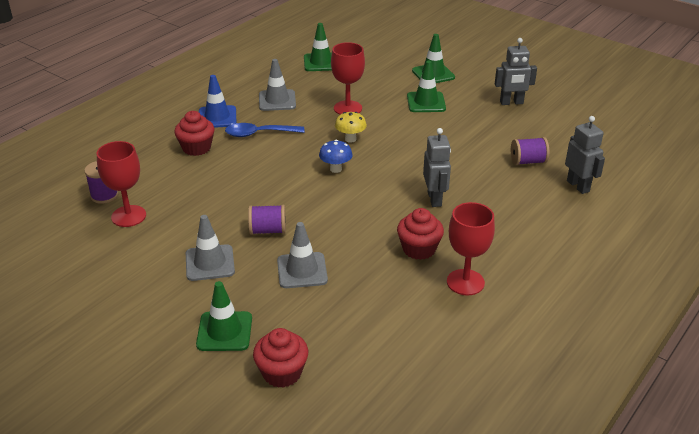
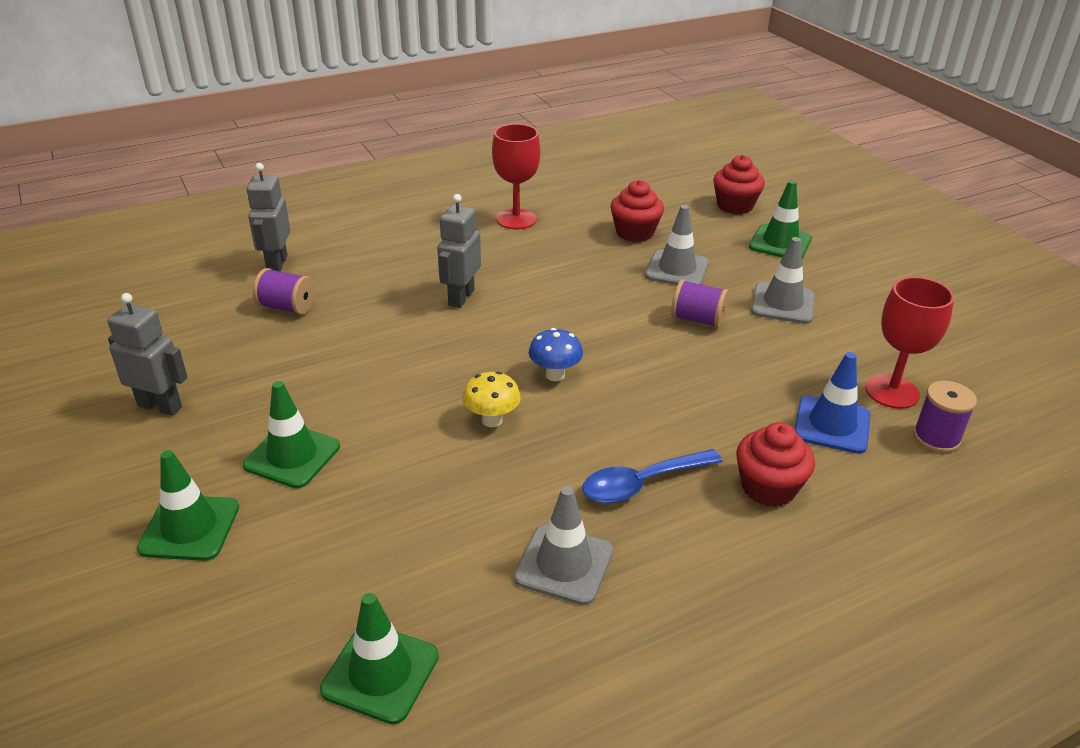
camera: 155 degrees left, 0 degrees up
blue traffic cone [199,75,236,128] -> blue traffic cone moved to [794,352,871,454]
blue spoon [225,123,305,137] -> blue spoon turned 135 degrees clockwise [582,449,723,503]
red goblet [331,42,365,115] -> none
red cupcake [397,208,444,260] -> red cupcake moved to [611,180,664,242]

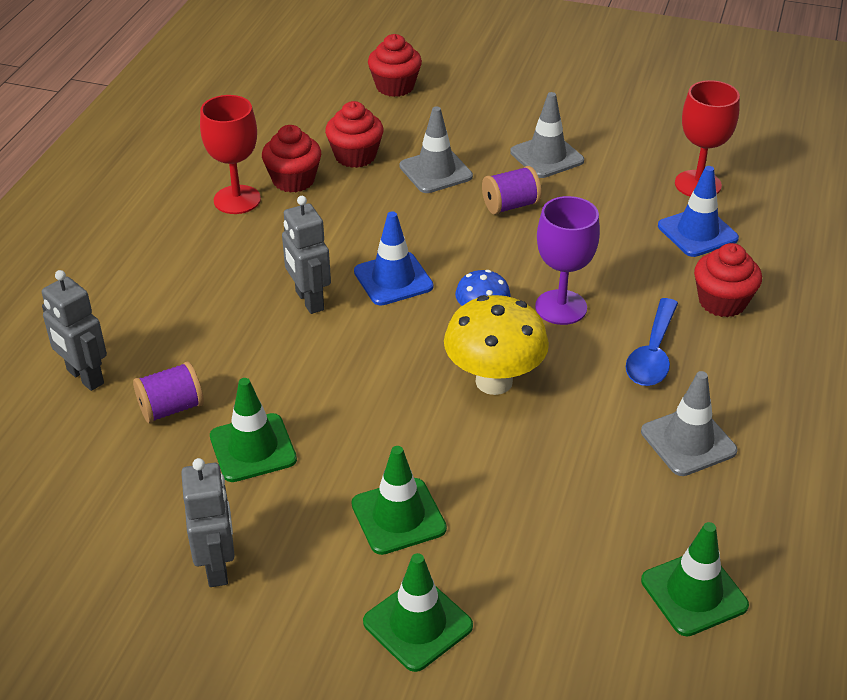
camera: 45 degrees left, 5 degrees up
grey robot [107,293,187,416] -> grey robot turned 105 degrees clockwise [181,458,235,587]
yellow mushroom [463,371,521,427] -> yellow mushroom [444,295,549,395], size x1.77
green traffic cone [749,180,812,259] -> green traffic cone moved to [210,378,297,482]
purple spool [913,381,977,453] -> none
none -> red cupcake [262,125,321,193]
none -> blue traffic cone [354,211,433,306]
none -> purple goblet [535,196,600,325]

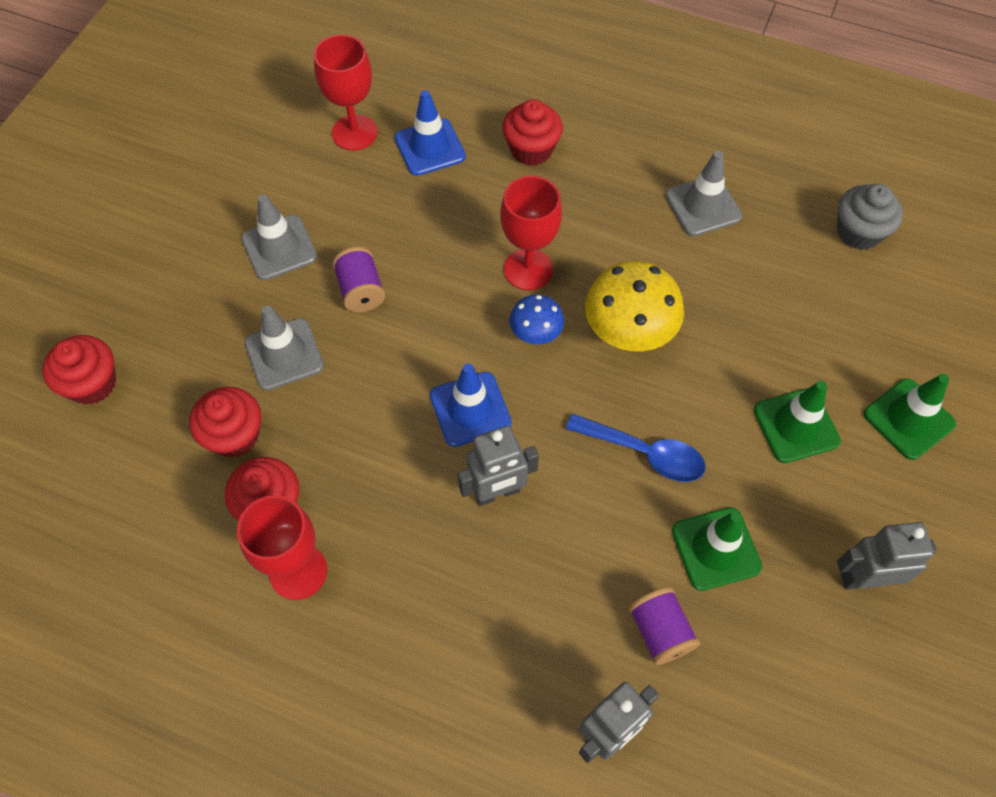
camera: 85 degrees left, 20 degrees up
purple goblet [535,196,600,325] -> red goblet [500,176,562,290]
blue spoon [626,298,678,386] -> blue spoon moved to [566,414,706,482]
green traffic cone [641,522,749,636] -> grey cupcake [837,184,903,250]

